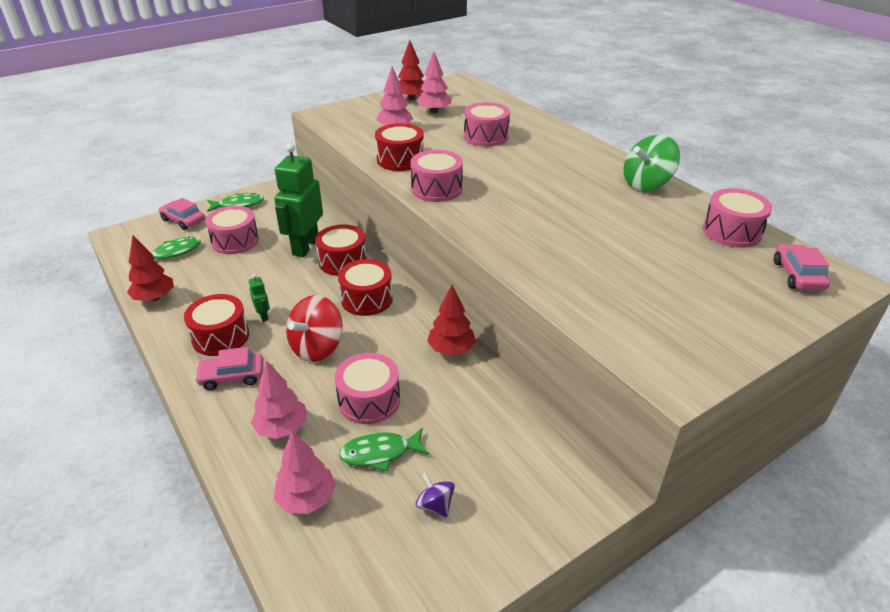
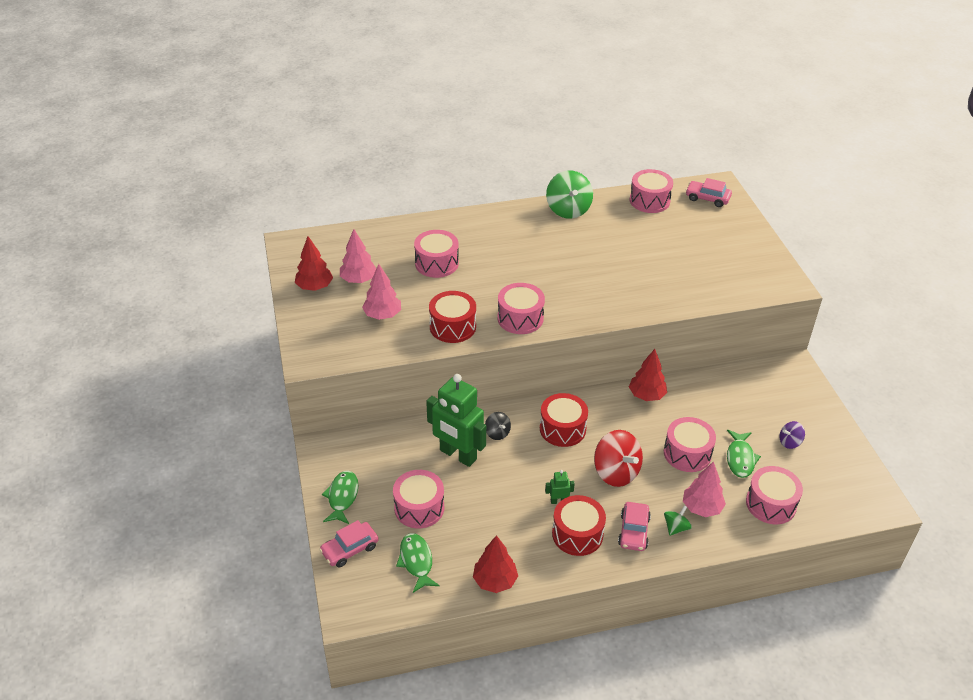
camera: 70 degrees left, 5 degrees up
pink tree [274,431,336,514] -> pink drum [746,466,803,524]
red drum [315,225,367,276] -> black spinning top [485,412,511,440]
none -> green spinning top [664,505,692,536]

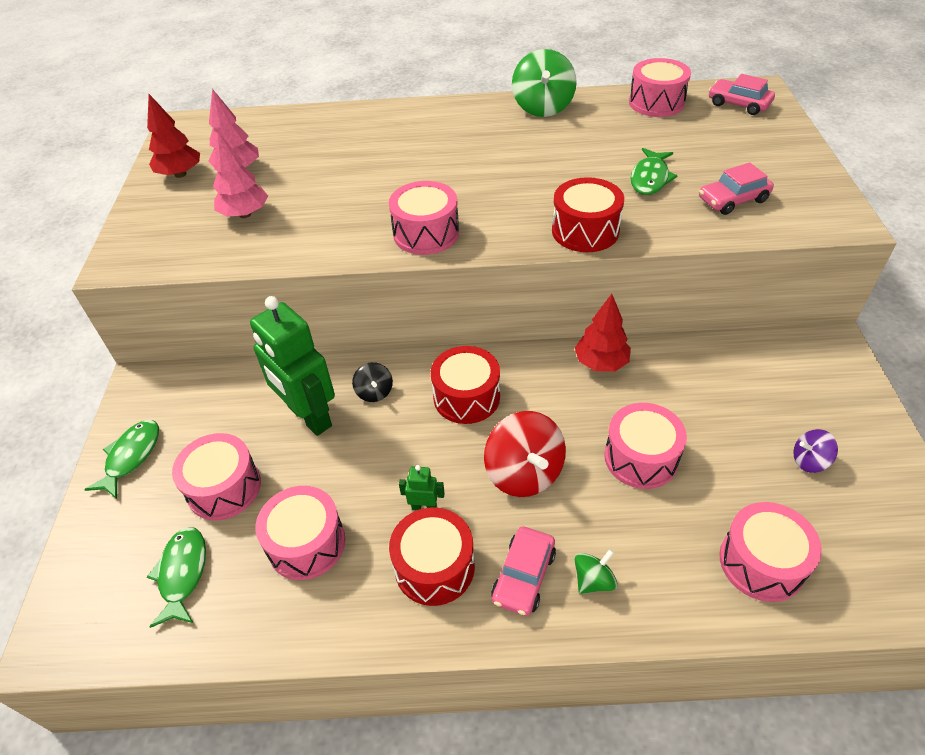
camera: 15 degrees right, 5 degrees up
pink car [319,520,379,567] -> pink car moved to [699,162,774,215]
pink drum [414,230,459,278] -> pink drum moved to [256,486,345,580]
red drum [429,291,476,343] -> red drum moved to [552,177,624,252]
red tree [473,535,518,593] -> none
pink tree [683,461,726,517] -> none
green fish [727,430,761,478] -> green fish moved to [630,148,678,195]

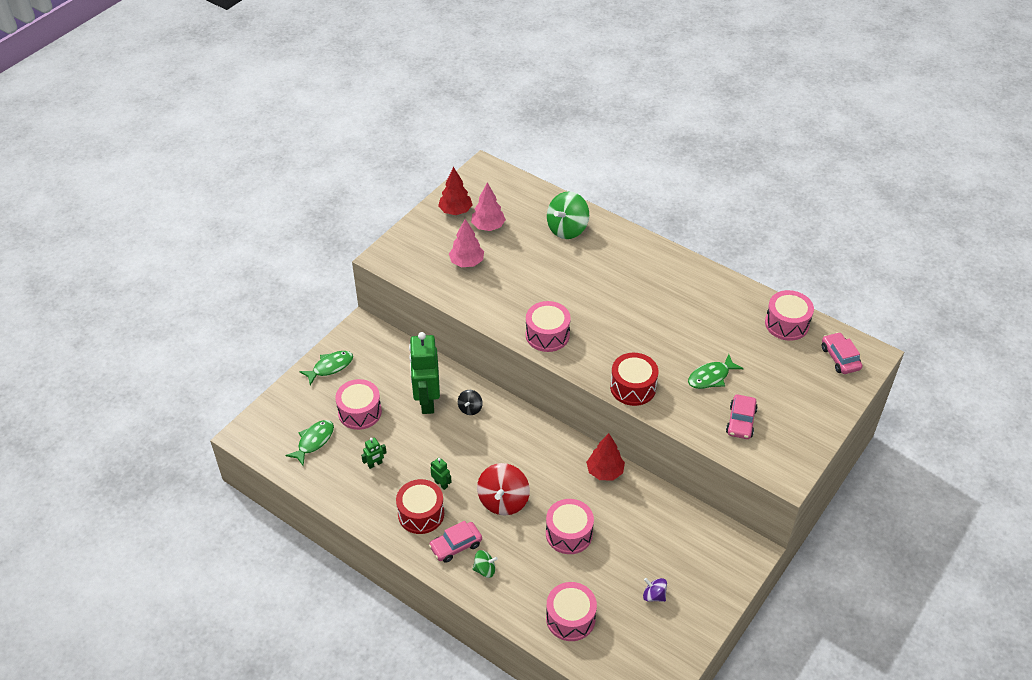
camera: 35 degrees right, 0 degrees up
pink drum [256,486,345,580] -> green robot [361,438,387,469]
red drum [431,346,500,424] -> none
green spinning top [512,49,577,117] -> green spinning top moved to [547,191,589,239]
pink car [699,162,774,215] -> pink car turned 90 degrees counterclockwise [726,395,758,439]

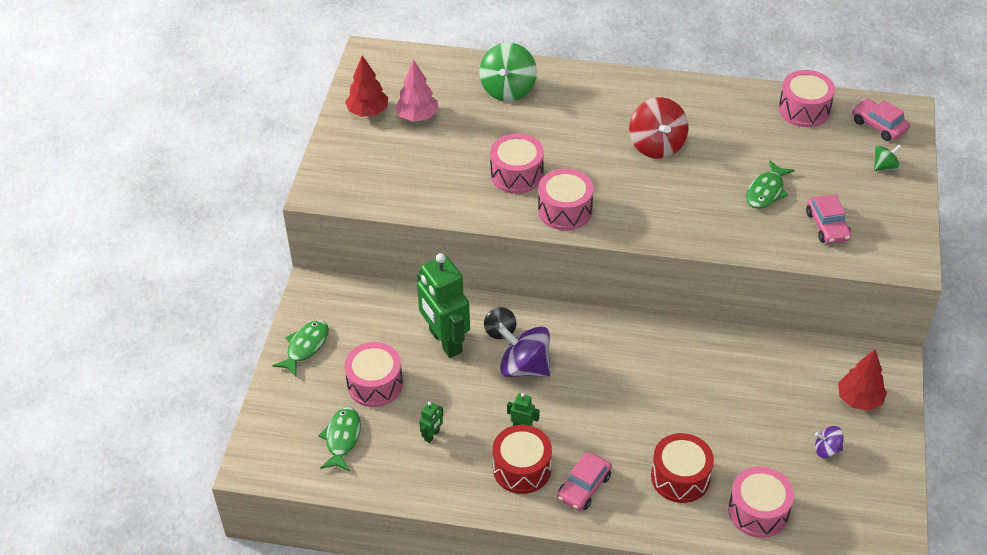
camera: 25 degrees left, 0 degrees up
pink tree [449,219,484,267] -> none
green spinning top [472,550,498,578] -> green spinning top moved to [874,144,901,171]
red spinning top [477,463,530,515] -> red spinning top moved to [629,97,688,159]
pink drum [546,499,594,554] -> pink drum moved to [490,133,544,194]
red tree [586,433,625,480] -> red tree moved to [838,350,887,411]
red drum [610,353,659,406] -> red drum moved to [651,433,714,503]
none -> purple spinning top [499,326,550,377]

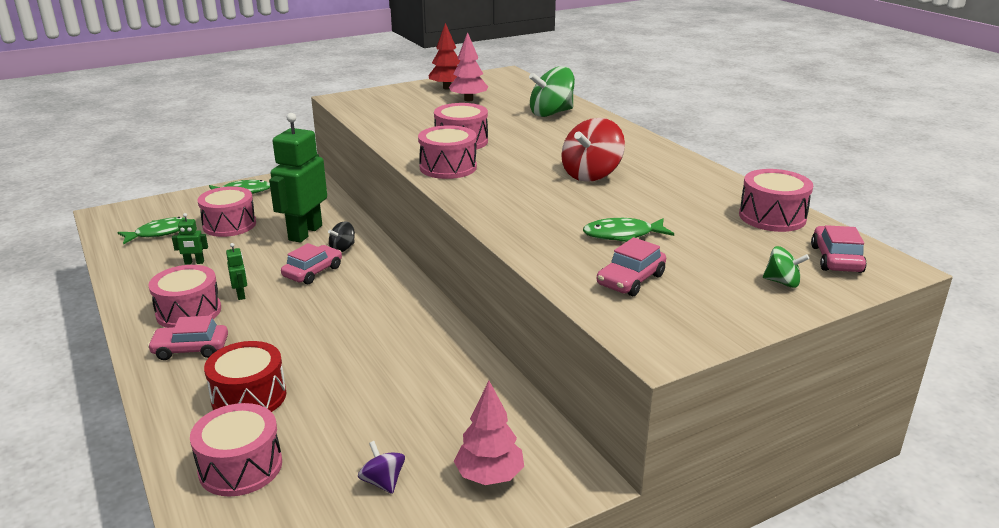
camera: 50 degrees right, 20 degrees down
red drum [492,425,552,494] -> pink drum [149,265,221,328]
purple spinning top [499,326,550,377] -> pink car [281,243,342,284]
red tree [838,350,887,411] -> pink tree [454,381,524,485]

